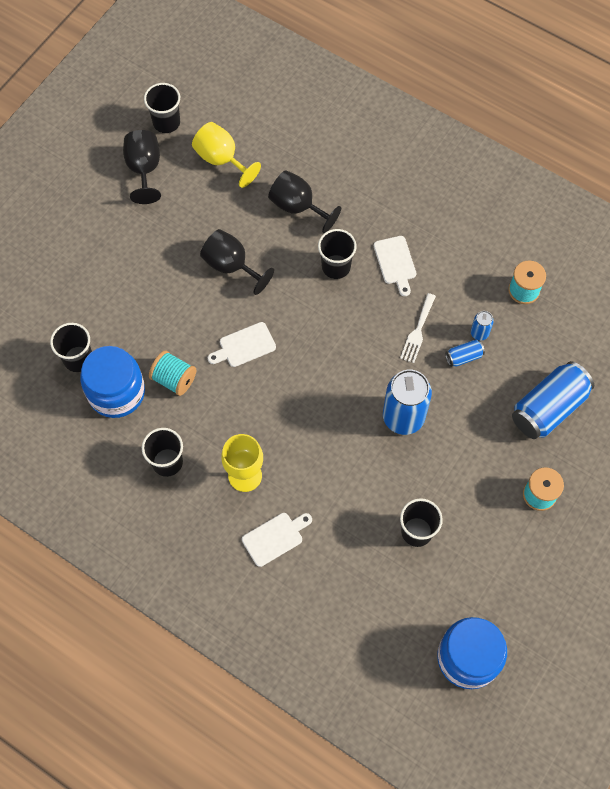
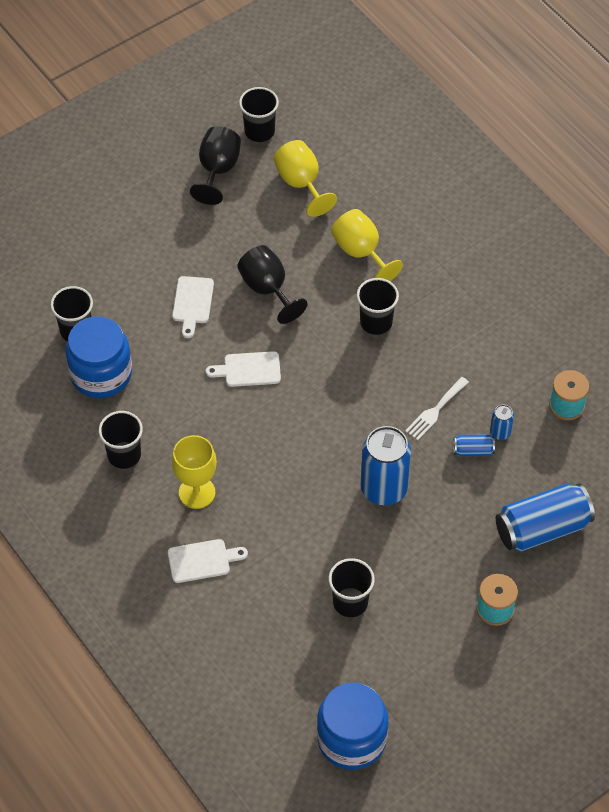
camera: 20 degrees right, 10 degrees down
turquoise spool [149,351,196,396] -> none
black goblet [268,170,341,233] -> yellow goblet [331,209,403,281]
white cutting board [374,236,416,296] -> white cutting board moved to [172,276,214,338]

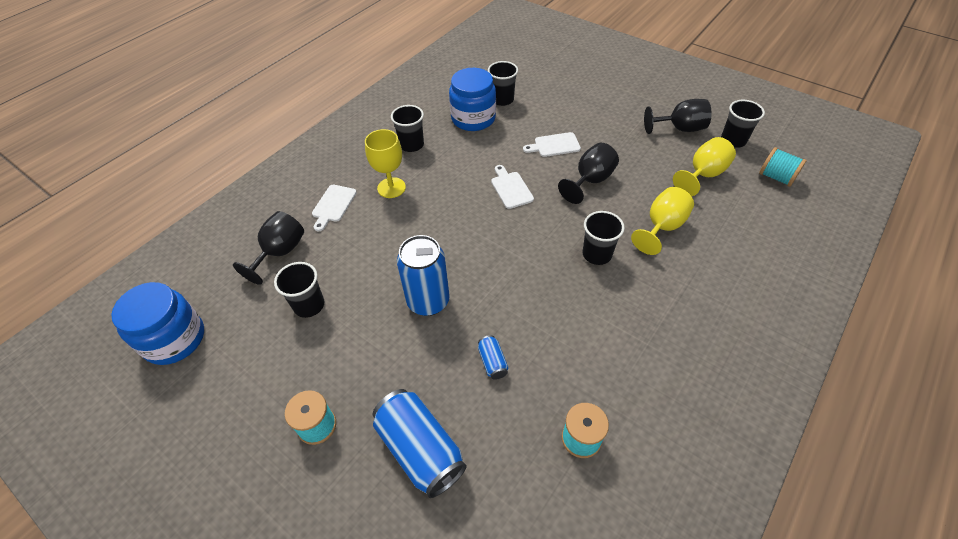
camera: 75 degrees right, 5 degrees down
white cutting board [168,539,248,583] -> white cutting board turned 45 degrees clockwise [312,185,357,231]
white fork [405,377,469,440] -> none
blue can [490,405,514,440] -> none
none -> black goblet [233,211,304,285]
none -> turquoise spool [759,147,807,187]

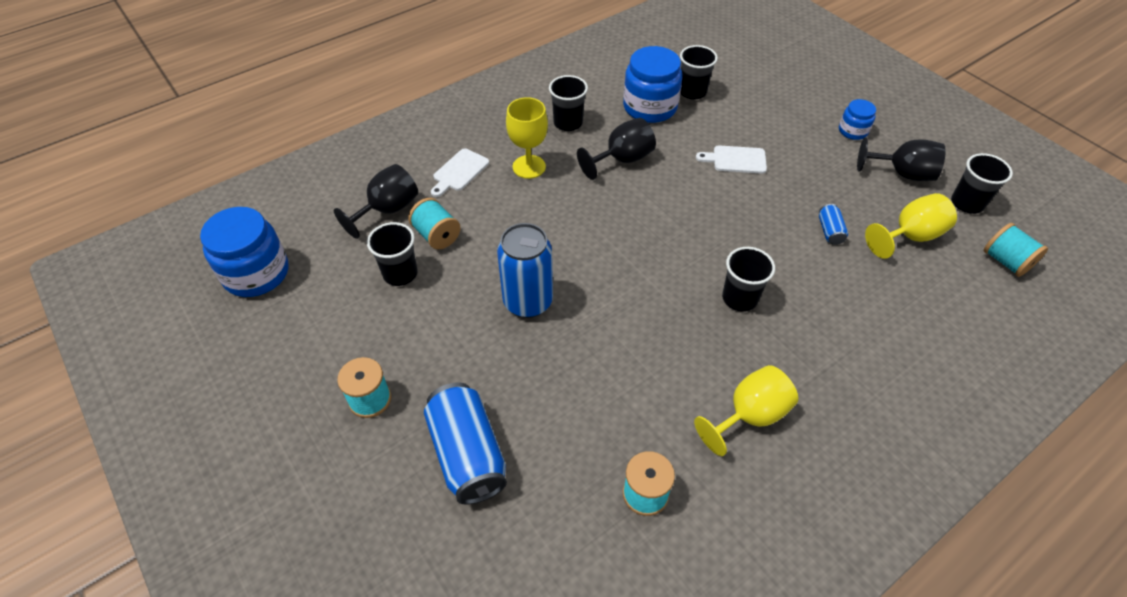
camera: 15 degrees right, 0 degrees up
blue can [478,335,509,380] -> blue can moved to [819,204,848,245]
white cutting board [491,165,534,209] -> none
black goblet [558,143,619,204] -> black goblet moved to [577,118,656,180]
yellow goblet [631,187,694,255] -> yellow goblet moved to [694,365,798,456]
none -> turquoise spool [408,198,461,250]
none -> blue jar [839,99,876,140]

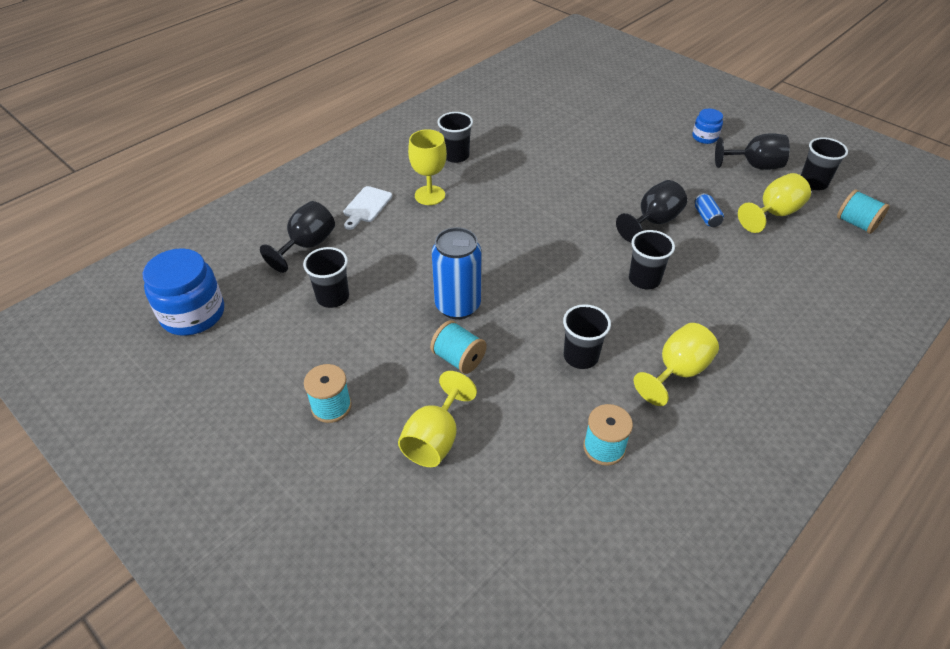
camera: 10 degrees left, 5 degrees down
turquoise spool [408,198,461,250] -> turquoise spool moved to [430,320,487,374]
blue can [424,382,507,505] -> yellow goblet [398,371,477,467]
black goblet [577,118,656,180] -> black goblet moved to [616,180,687,243]
blue jar [623,46,682,123] -> none
black cup [680,45,718,100] -> black cup moved to [563,304,611,369]
white cutting board [696,145,767,174] -> none

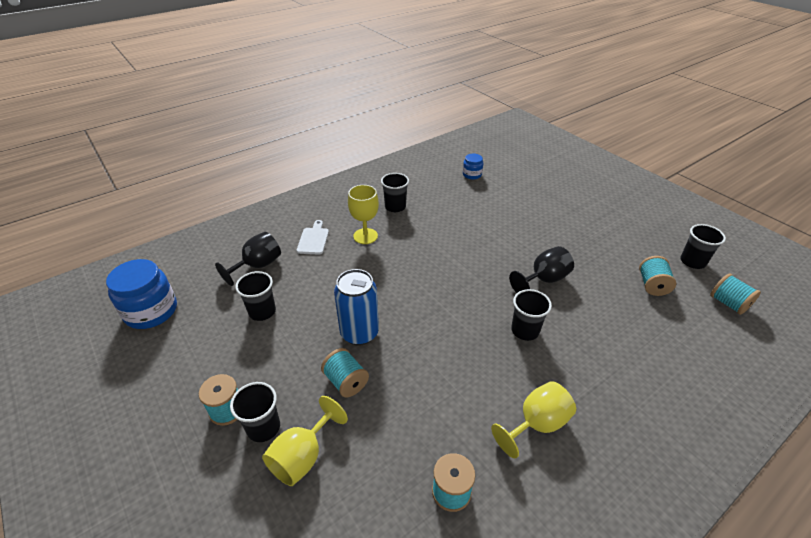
camera: 10 degrees right, 5 degrees down
white cutting board [343,186,392,230] -> white cutting board turned 150 degrees clockwise [296,220,329,254]
black cup [563,304,611,369] -> black cup moved to [230,382,280,442]
blue jar [692,109,723,144] -> blue jar moved to [463,154,483,179]
blue can [694,193,724,227] -> none
black goblet [715,133,790,170] -> none
yellow goblet [738,173,811,233] -> turquoise spool [639,256,676,296]

